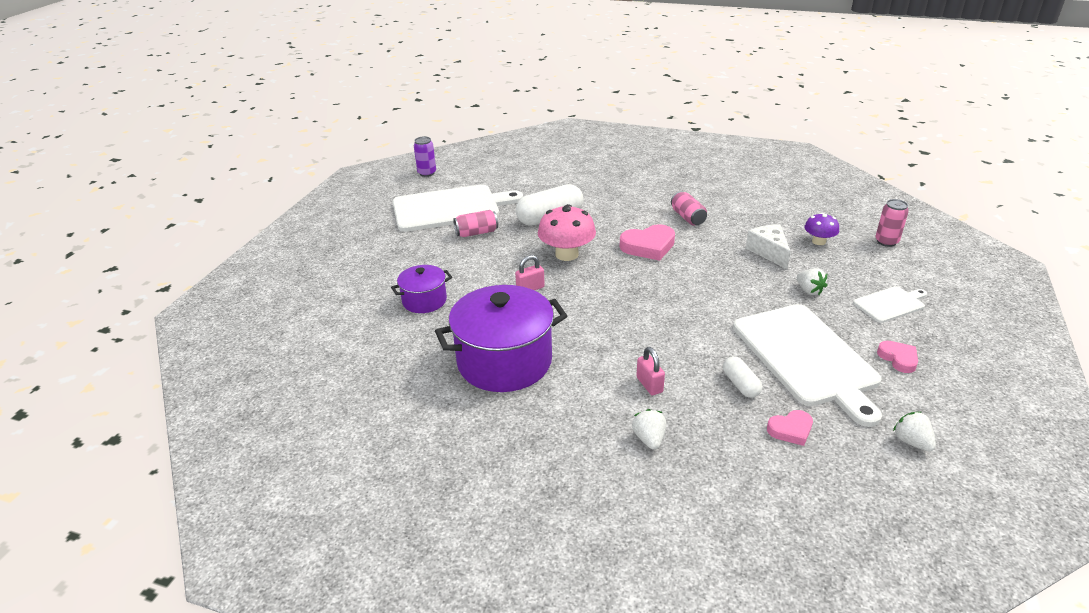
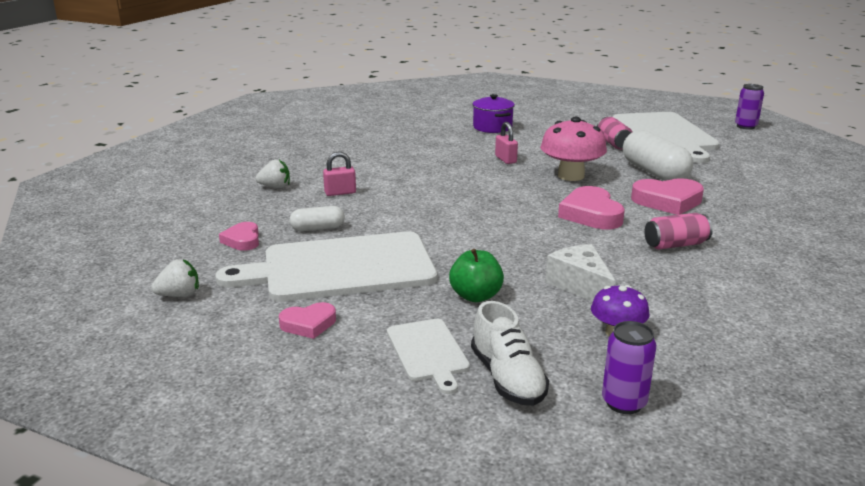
camera: 95 degrees right, 10 degrees down
purple pot [435,285,567,392] -> none
white cheese [746,224,791,269] -> white cheese turned 105 degrees counterclockwise [545,244,616,302]
white strawberry [797,268,827,295] -> green apple [449,249,504,302]
pink can [875,199,909,247] -> purple can [602,321,656,414]
none -> white shoe [471,301,549,406]
none -> pink heart [631,178,704,215]

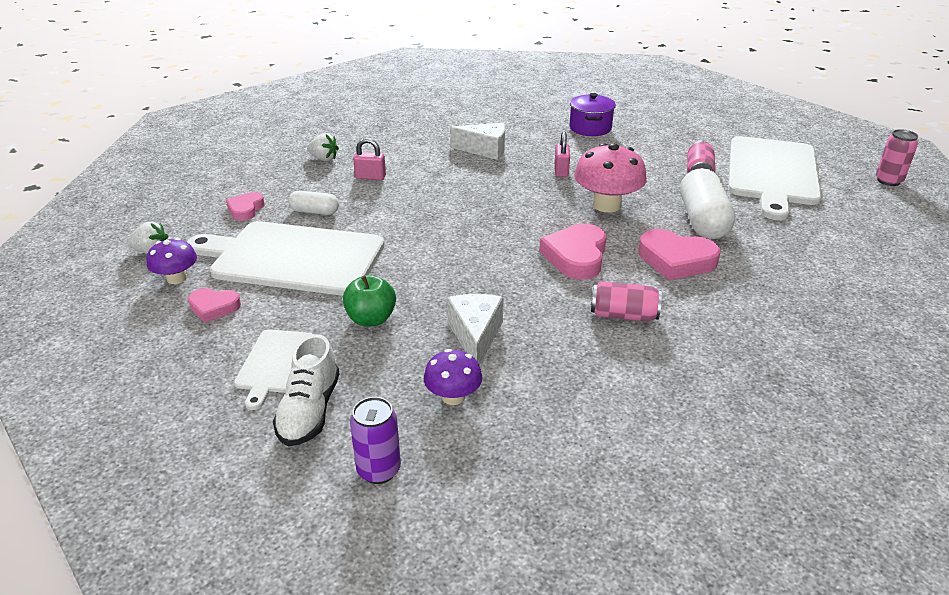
camera: 25 degrees right, 10 degrees up
purple can [735,84,764,129] -> pink can [876,129,918,186]
none -> purple mushroom [147,238,197,284]
none -> white cheese [450,123,505,160]

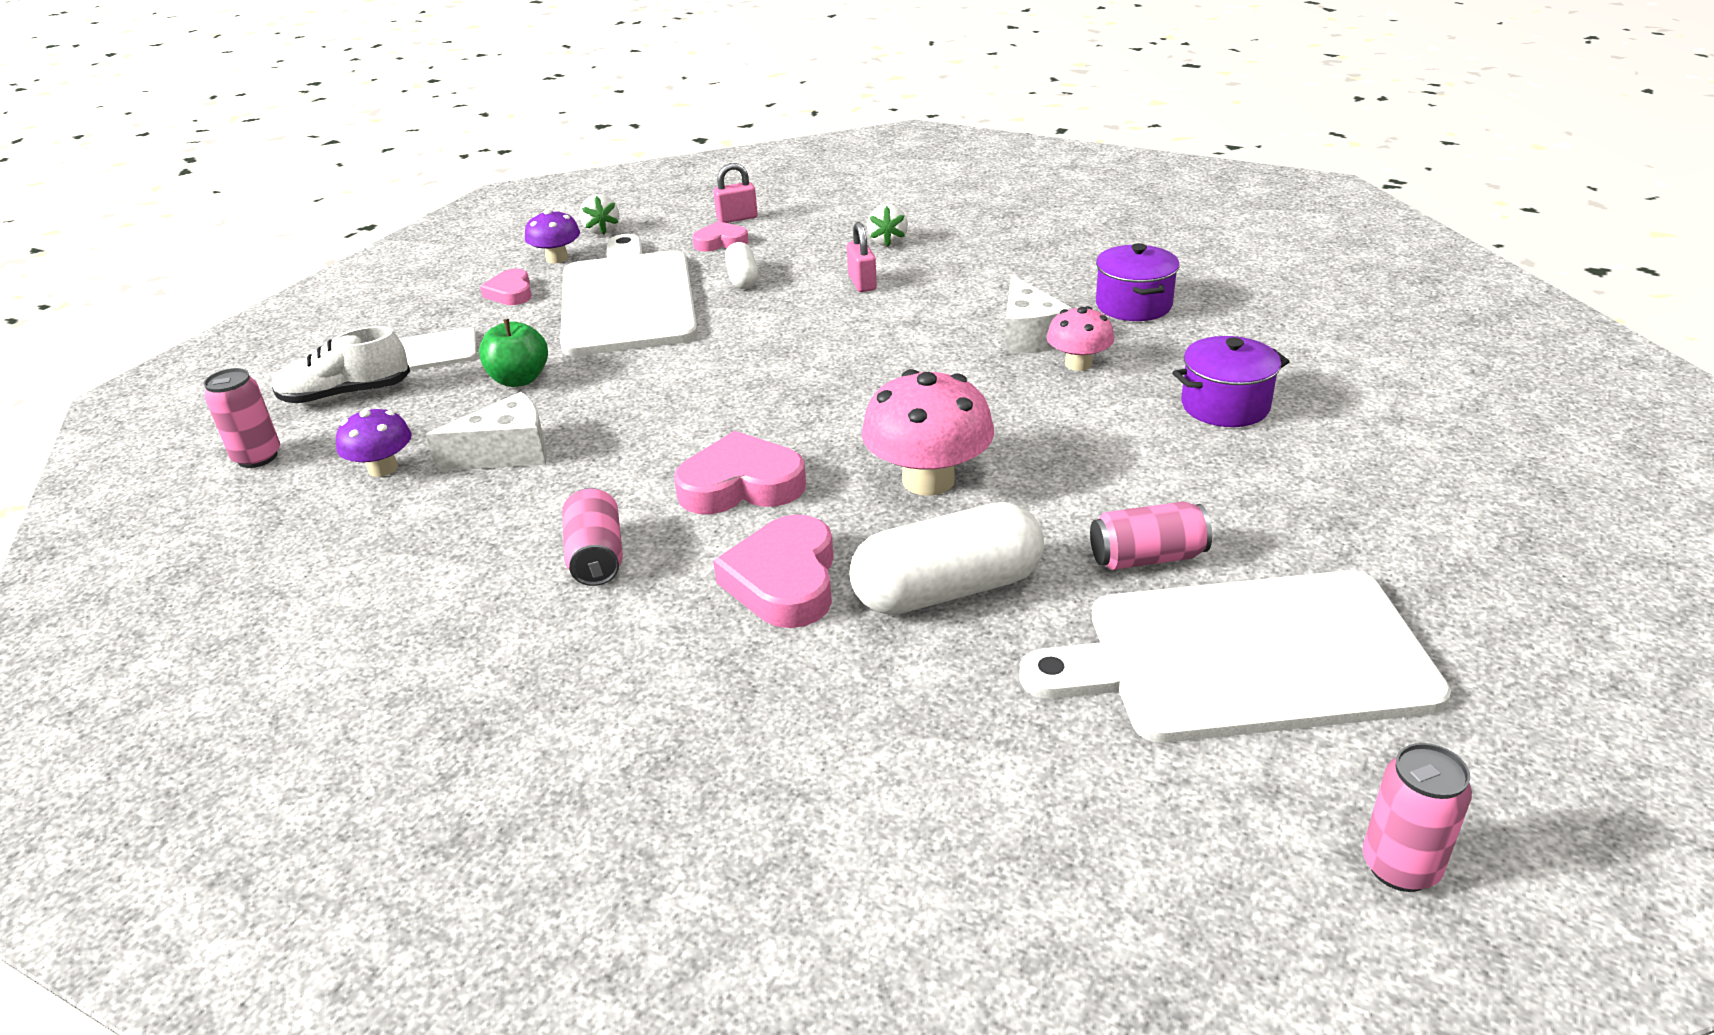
camera: 70 degrees right, 0 degrees up
purple can [350,397,401,484] -> pink can [204,368,280,468]
pink padlock [555,131,570,177] -> pink padlock moved to [713,163,758,223]
none -> pink mushroom [1047,306,1114,371]
none -> purple pot [1096,243,1180,321]

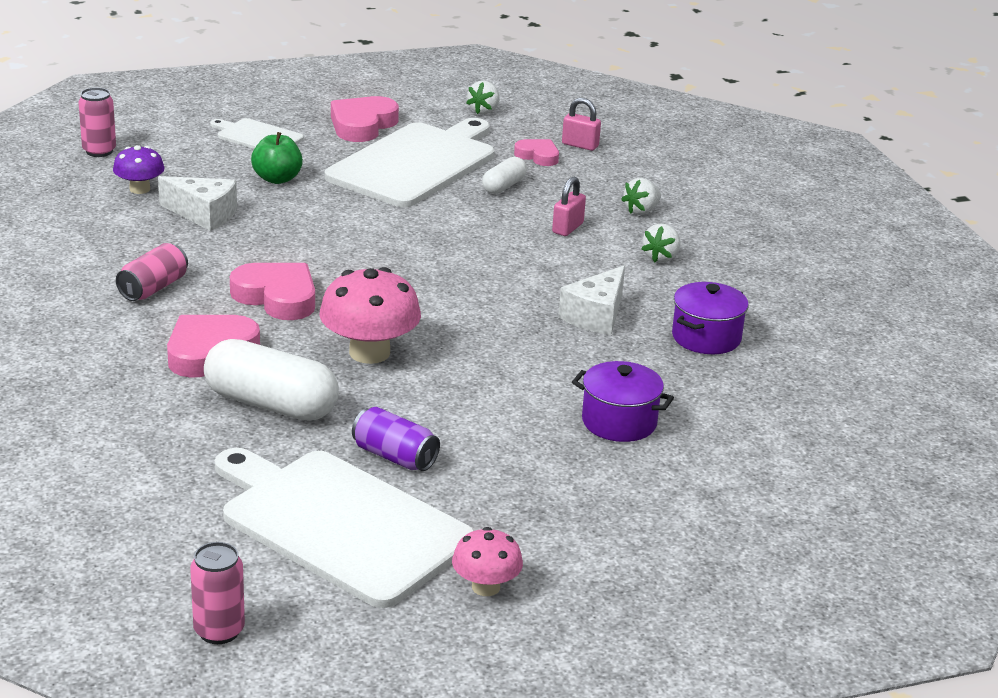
camera: 40 degrees right, 5 degrees down
white shoe [272,326,410,403] -> none
pink heart [480,269,532,305] -> pink heart [331,96,399,142], size x1.68
purple mushroom [525,209,580,263] -> none
pink mushroom [1047,306,1114,371] -> pink mushroom moved to [452,527,523,596]
pink can [1090,501,1212,570] -> purple can [352,407,440,471]
none -> white strawberry [642,224,680,263]

